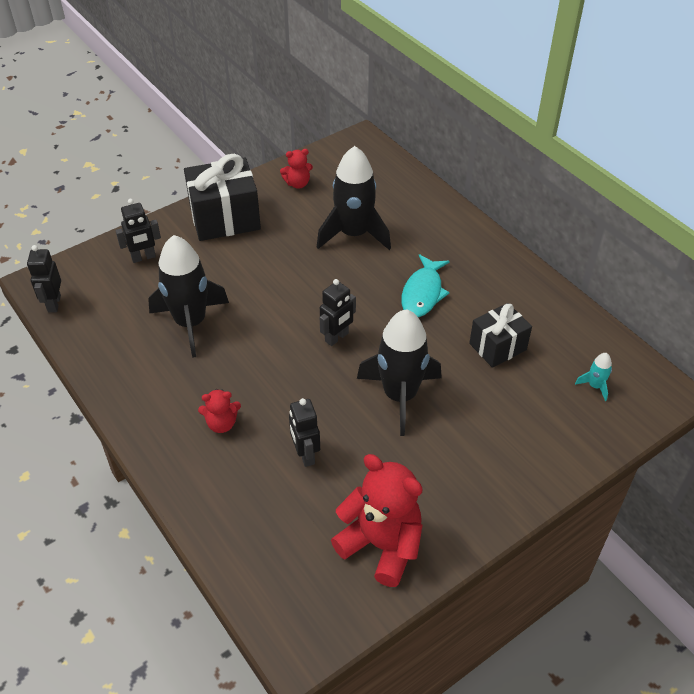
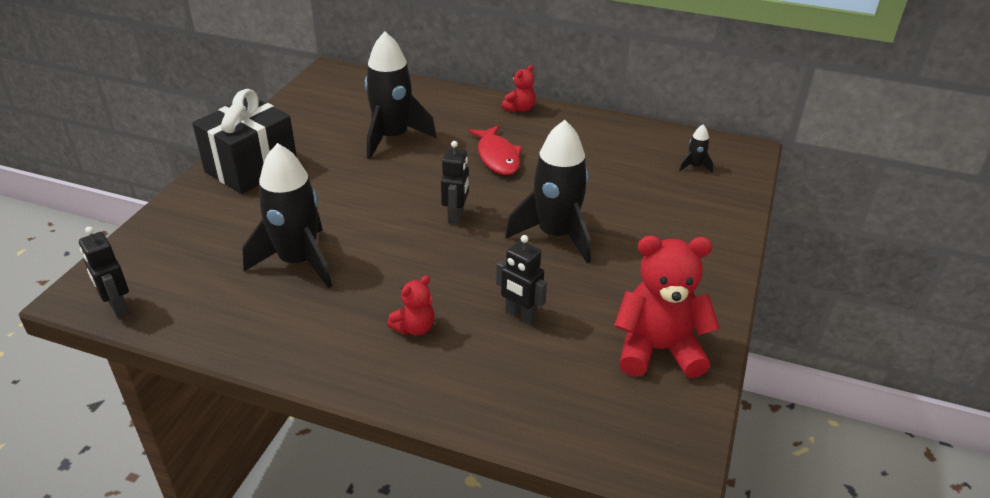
camera: 35 degrees left, 10 degrees down
black robot [116,199,161,263] -> none
red teddy bear [280,149,313,189] -> red teddy bear moved to [502,65,536,112]
turquoise fish [401,254,450,317] -> red fish [468,125,522,175]
black gift [469,303,532,368] -> none
turquoise rocket [575,353,612,401] -> black rocket [679,125,713,173]

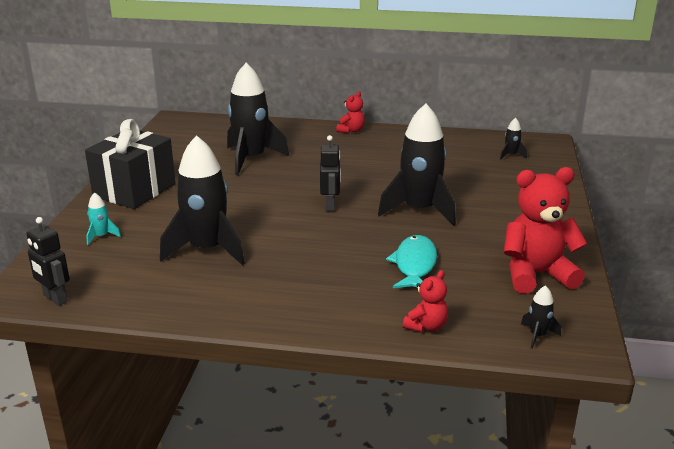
camera: 10 degrees left, 10 degrees down
red teddy bear [387,275,435,335] -> red teddy bear moved to [403,270,448,332]
red fish [468,125,522,175] -> none
black robot [496,235,547,324] -> turquoise fish [386,235,437,288]
none -> turquoise rocket [86,192,121,245]
none -> black rocket [521,285,561,349]

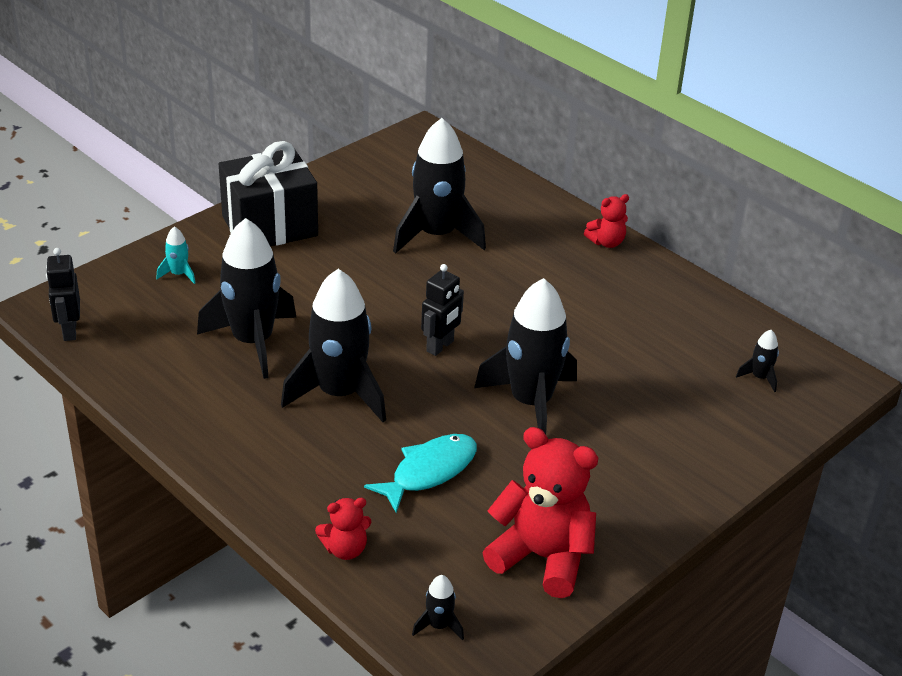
camera: 35 degrees right, 10 degrees up
none -> black rocket [281,269,386,422]

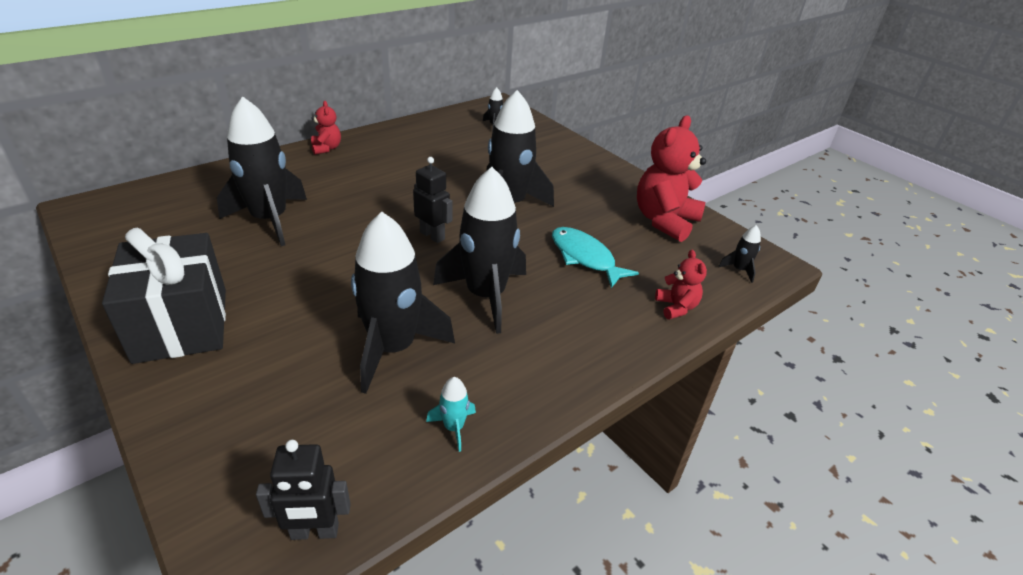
camera: 85 degrees left, 0 degrees up
turquoise rocket [156,227,195,284] -> turquoise rocket moved to [426,377,476,452]

